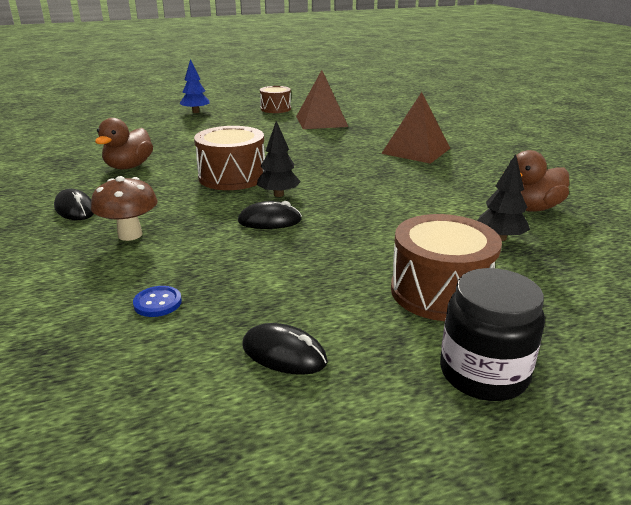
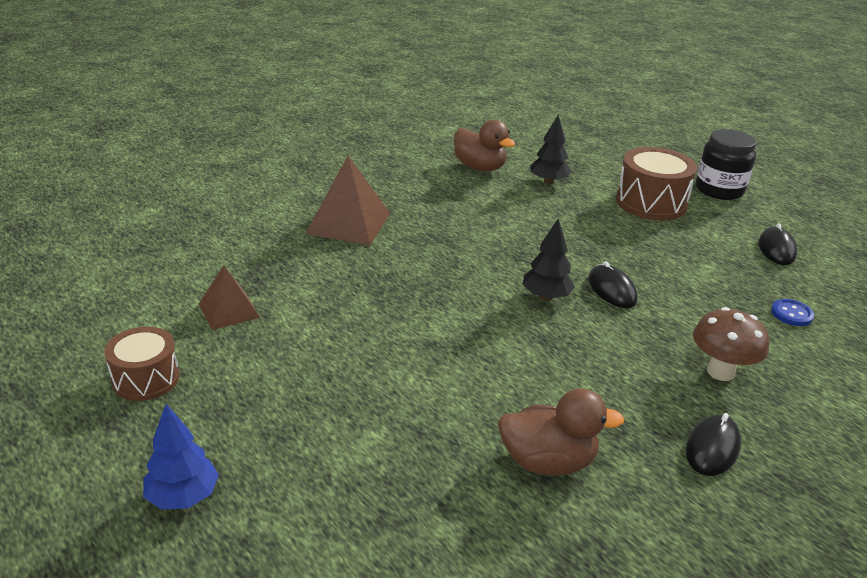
camera: 110 degrees left, 5 degrees up
brown drum [194,126,265,190] -> none
brown pyramid [296,70,348,129] -> brown pyramid [199,265,260,330], size x0.61

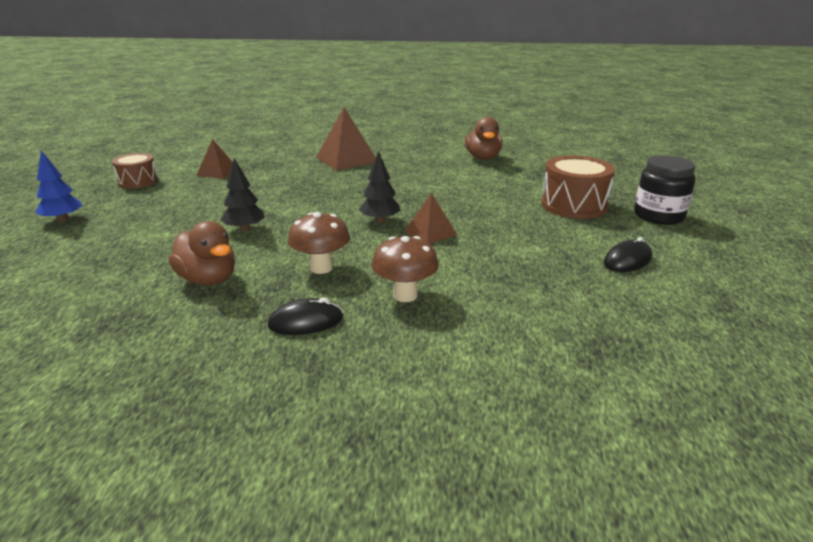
camera: 45 degrees right, 5 degrees down
black tree [530,115,571,184] -> black tree moved to [220,158,265,232]
black mouse [588,261,638,308] -> brown pyramid [405,193,457,244]
blue button [771,299,814,326] -> none
none -> brown mushroom [288,212,350,274]

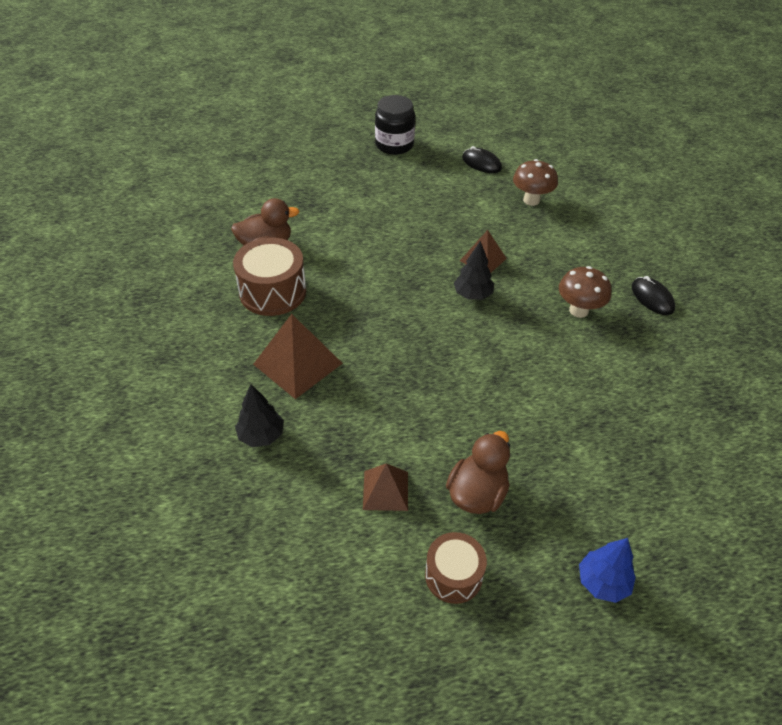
camera: 105 degrees left, 20 degrees up
brown duck [169,221,235,286] -> brown duck moved to [446,431,510,514]
black tree [220,158,265,232] -> black tree moved to [235,384,284,447]
brown mushroom [372,236,439,302] -> brown mushroom moved to [513,159,558,206]
brown drum [541,155,615,219] -> brown drum moved to [233,237,306,316]

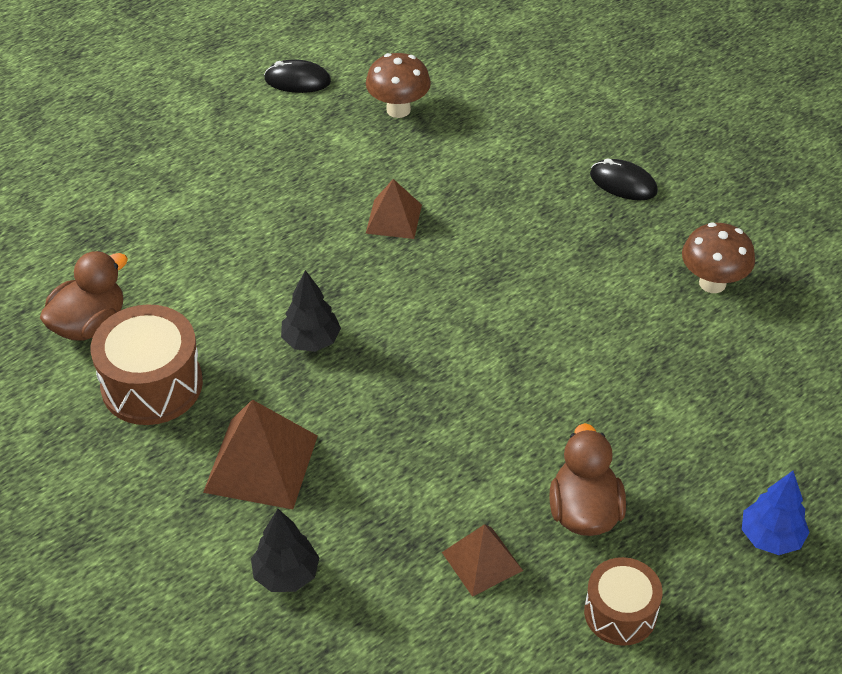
camera: 30 degrees left, 0 degrees up
black jar [375,95,415,155] -> none
black tree [454,241,494,300] -> black tree moved to [281,270,341,352]
brown mushroom [559,266,611,318] -> brown mushroom moved to [682,222,755,293]

